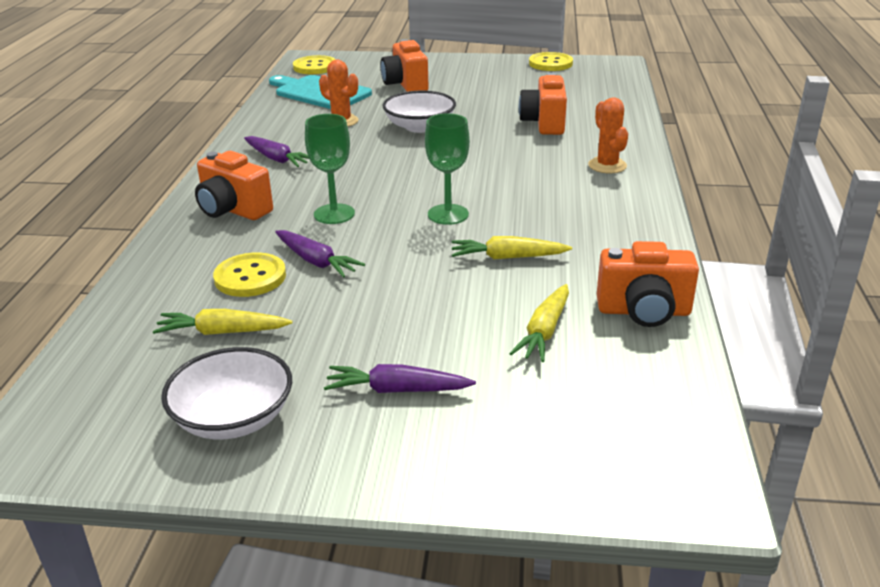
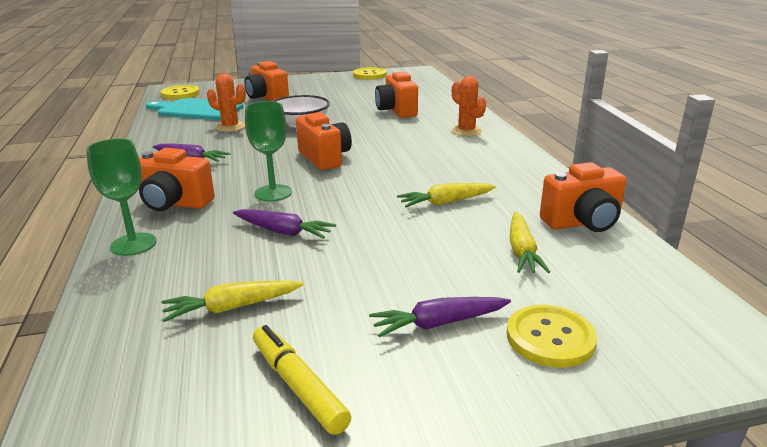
camera: 20 degrees left, 5 degrees down
white bowl [161,347,292,439] -> yellow marker [253,325,351,435]
yellow button [213,252,286,297] -> yellow button moved to [507,305,597,368]
green goblet [425,113,470,225] -> green goblet moved to [86,139,157,256]
none -> orange camera [296,112,352,170]

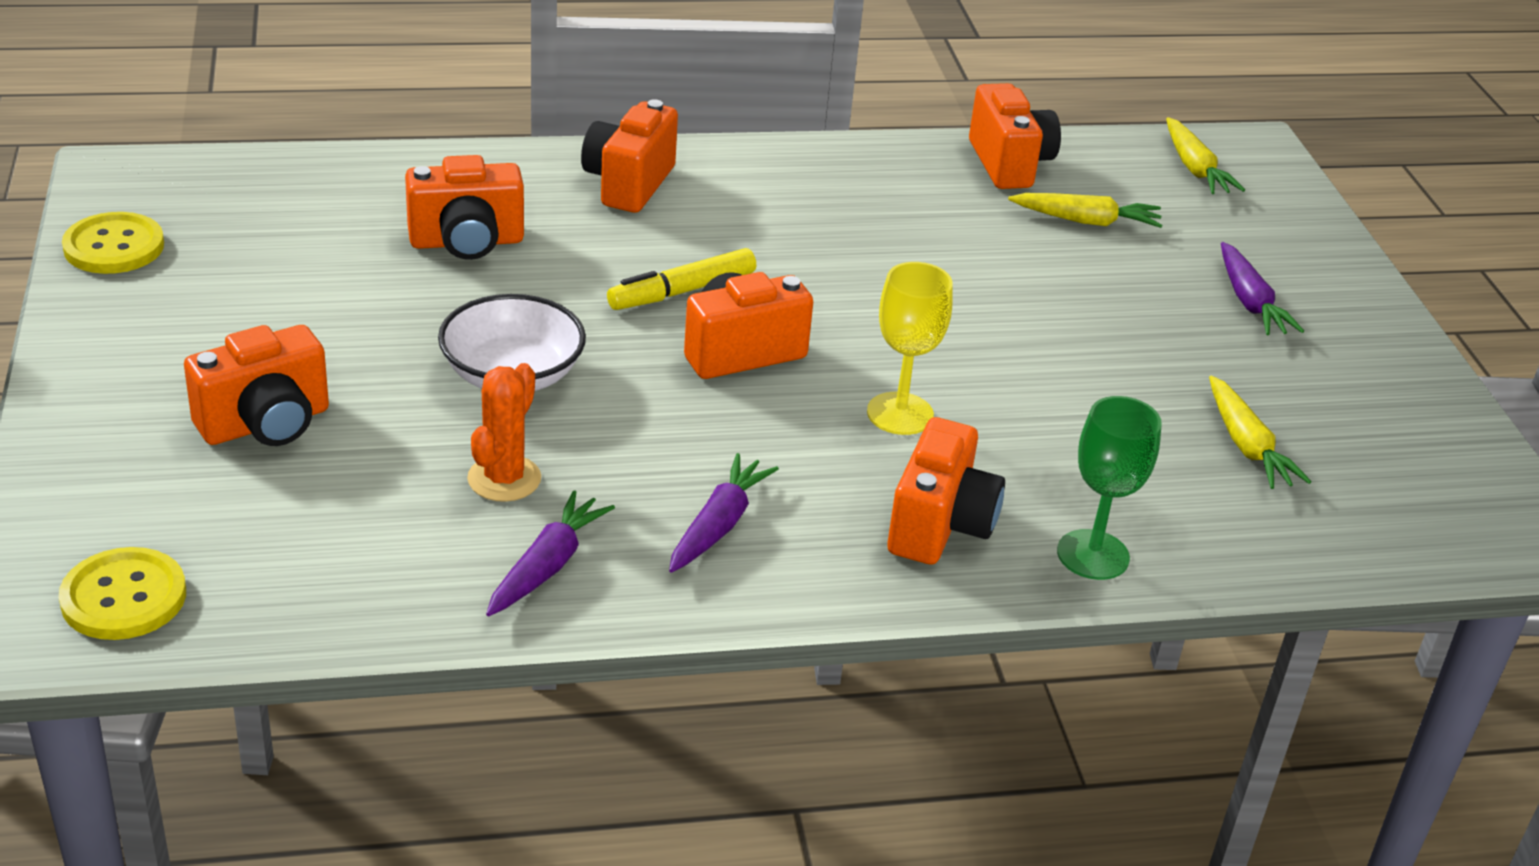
camera: 90 degrees left, 10 degrees up
turquoise cutting board [146,98,243,120] -> none
purple carrot [233,209,336,239] -> purple carrot moved to [486,490,615,616]
green goblet [245,101,292,201] -> yellow goblet [867,262,953,435]
yellow marker [253,325,351,435] -> yellow marker moved to [607,248,756,310]
yellow carrot [397,183,496,207] -> yellow carrot moved to [1166,117,1245,194]
orange cactus [452,76,486,136] -> orange camera [581,99,678,213]
yellow button [507,305,597,368] -> none

